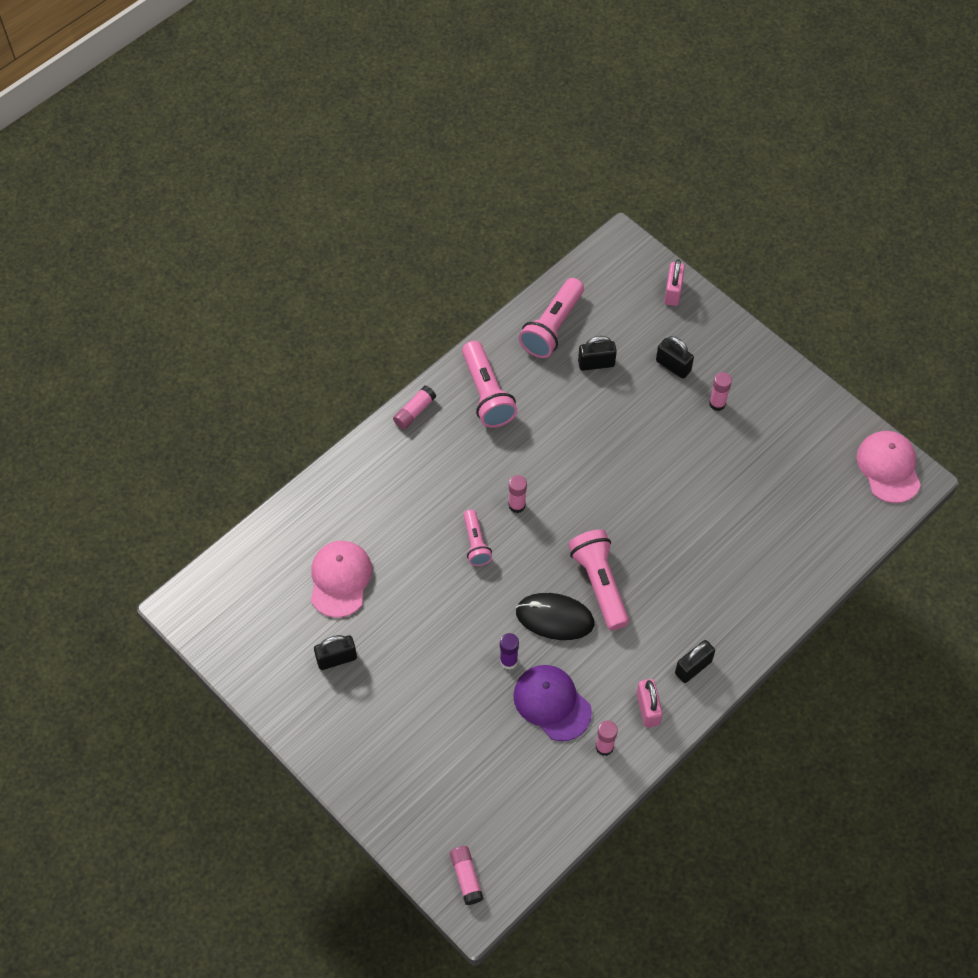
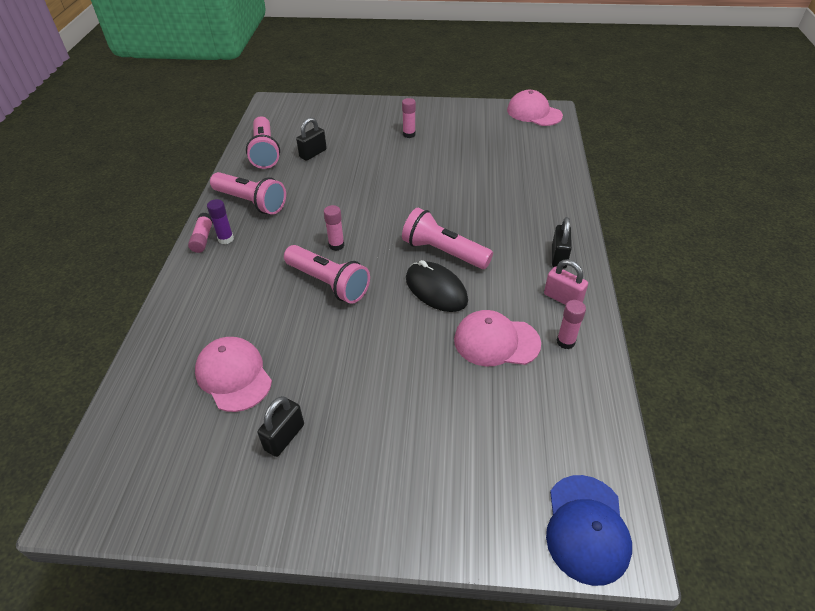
camera: 40 degrees left, 15 degrees down
pink glue stick [450,846,484,905] -> blue cap [546,475,632,586]
pink flashlight [464,509,492,566] -> pink flashlight [284,245,370,304], size x1.68
purple glue stick [500,633,519,670] -> purple glue stick moved to [207,199,234,244]
purple cap [513,665,592,741] -> pink cap [454,310,541,366]
black mouse [516,593,594,640] -> black mouse turned 75 degrees clockwise [406,260,468,312]
black padlock [656,336,694,379] -> none
pink padlock [664,259,685,306] -> none

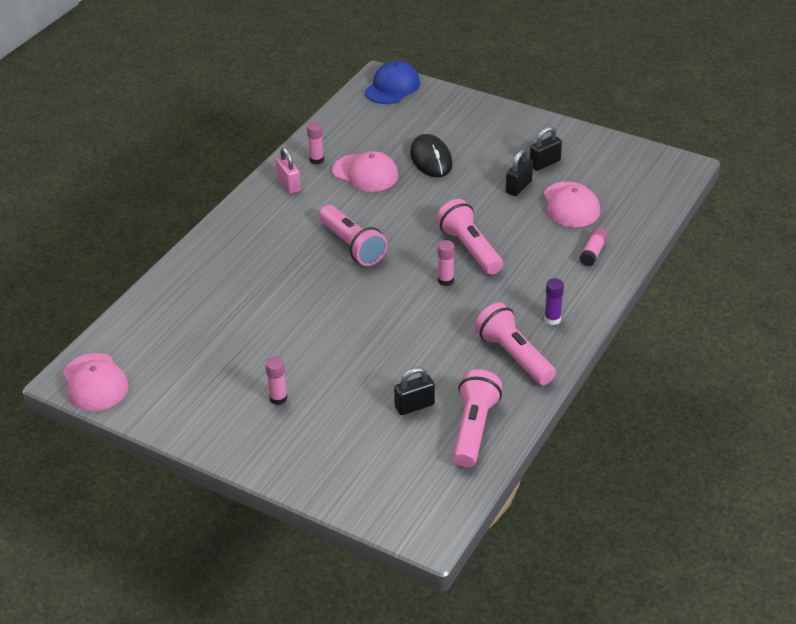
camera: 155 degrees left, 5 degrees down
pink glue stick [188,213,213,253] -> pink glue stick moved to [579,227,608,267]
black mouse [406,260,468,312] -> black mouse moved to [410,134,453,177]
black padlock [552,217,572,269] -> black padlock moved to [506,149,533,196]

